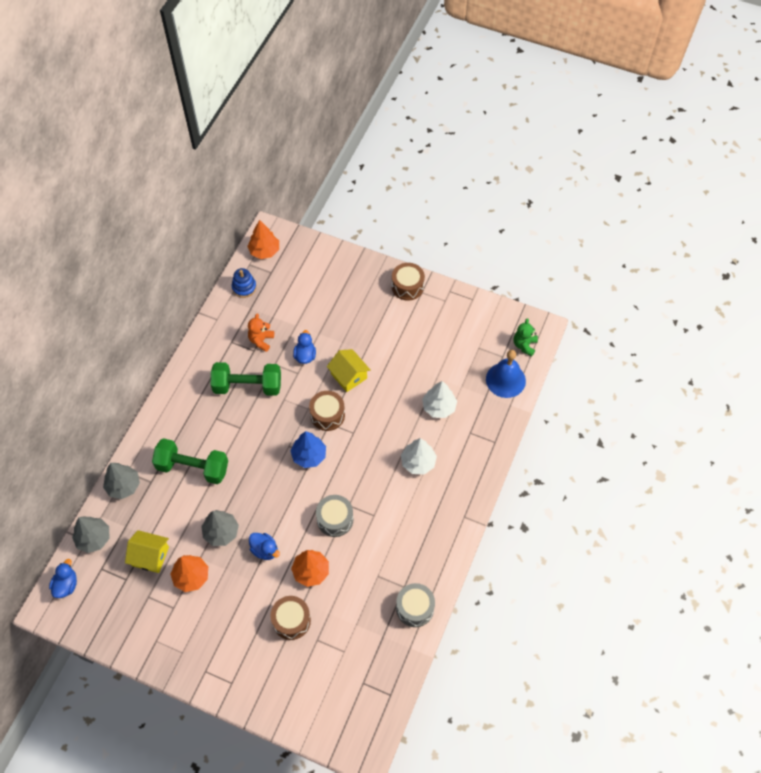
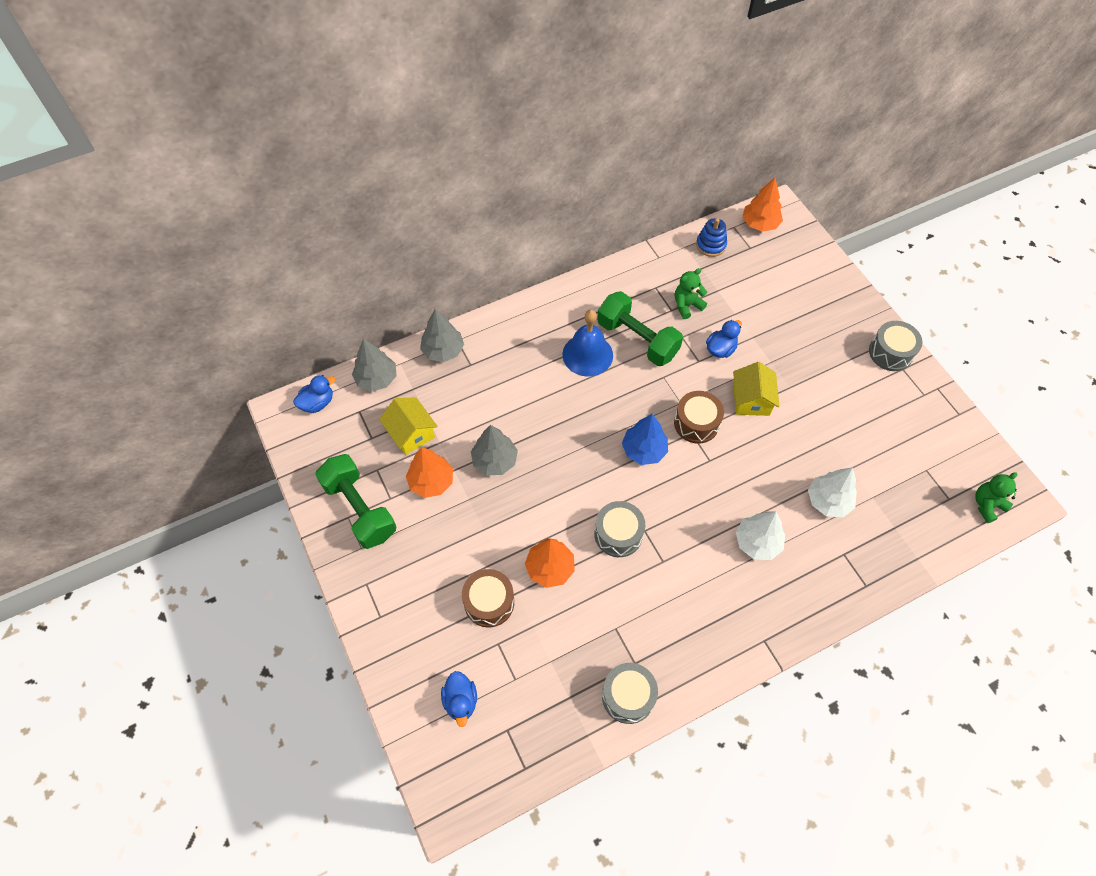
camera: 40 degrees right, 0 degrees up
green dumbbell [152,438,228,484] -> green dumbbell moved to [315,454,396,549]
orange teddy bear [248,313,274,352] -> green teddy bear [675,268,707,319]
blue duck [249,533,280,560] -> blue duck moved to [441,671,477,727]
brown drum [392,263,425,301] -> grey drum [869,321,923,371]
blue bell [486,350,526,398] -> blue bell moved to [562,310,613,377]

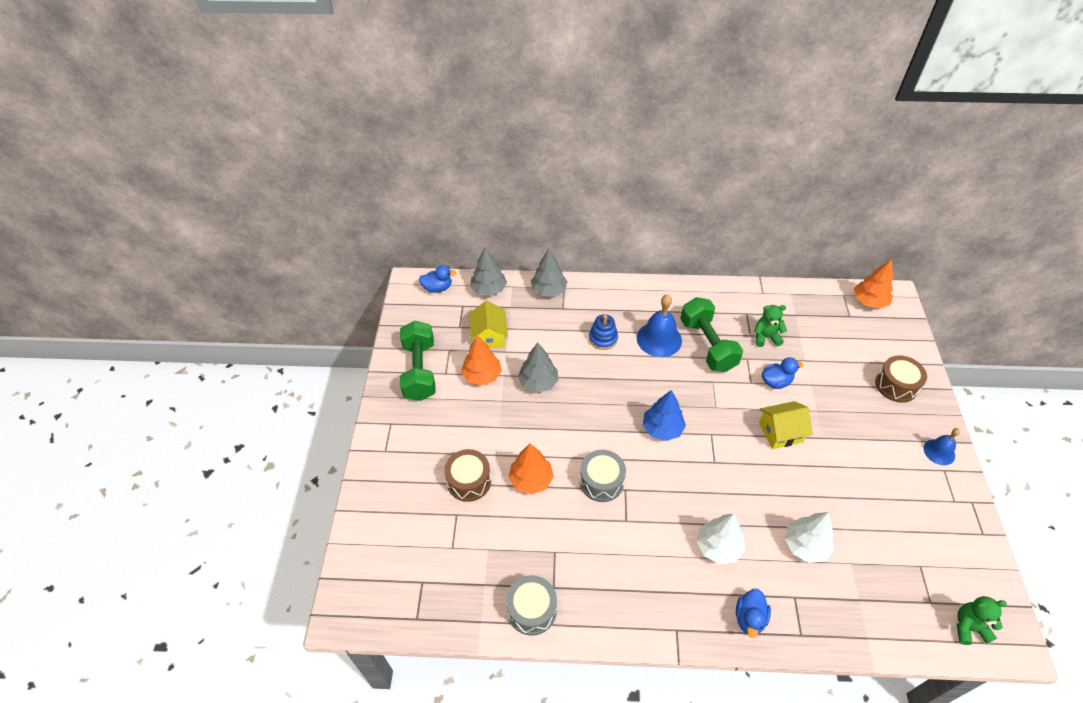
camera: 30 degrees right, 10 degrees down
blue duck [441,671,477,727] -> blue duck moved to [736,589,771,638]
brown drum [674,391,724,444] -> brown drum moved to [875,355,927,403]
blue stacking toy [696,218,727,257] -> blue stacking toy moved to [589,314,618,350]
yellow house [733,362,780,416] -> yellow house turned 45 degrees clockwise [759,401,813,449]
grey drum [869,321,923,371] -> blue bell [924,428,960,465]

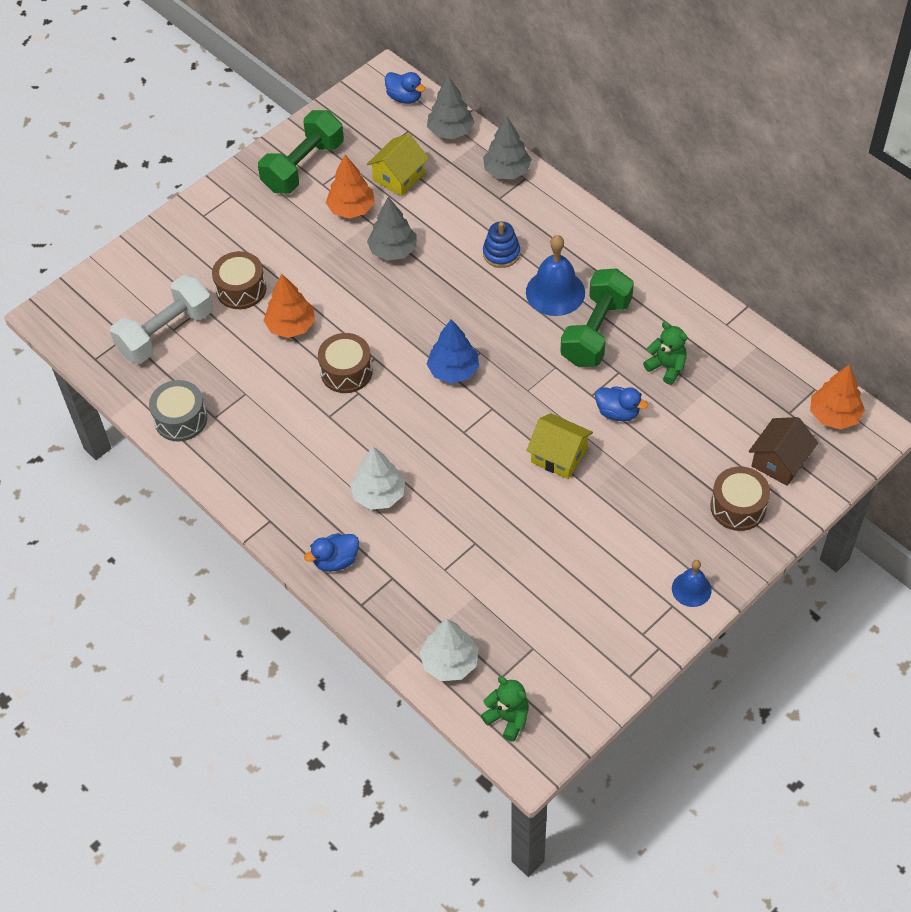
camera: 45 degrees right, 5 degrees up
grey drum [580,450,626,502] -> brown drum [318,333,373,393]
white tree [785,512,834,563] -> white tree moved to [420,619,479,681]
none -> white dumbbell [110,275,213,364]
none -> brown house [749,417,818,486]

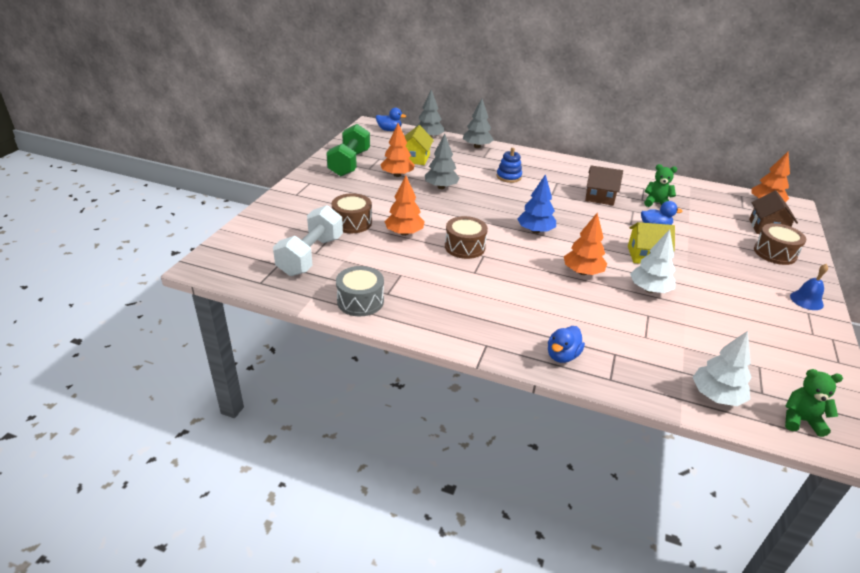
camera: 30 degrees left, 20 degrees down
white tree [350,446,405,510] -> white tree moved to [630,230,676,293]
blue bell [526,235,585,316] -> none
green dumbbell [560,268,634,367] -> brown house [585,165,623,205]
none -> orange tree [564,213,607,275]

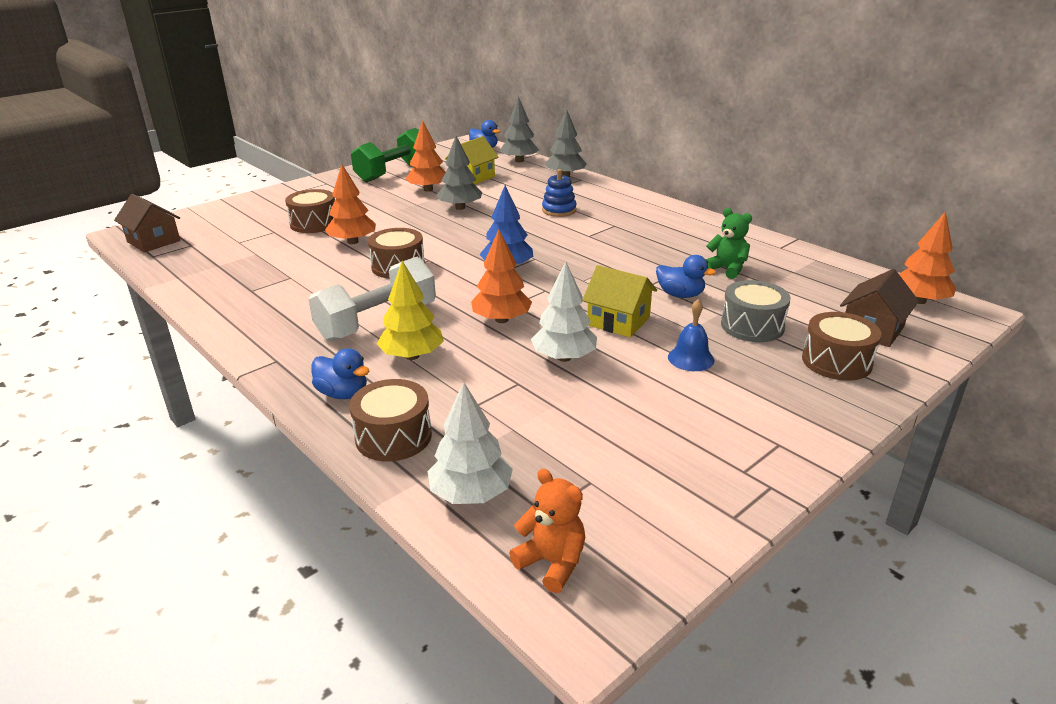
camera: 30 degrees right, 5 degrees down
white dumbbell [273,205,343,276] -> white dumbbell moved to [308,257,436,341]
grey drum [336,266,384,316] -> grey drum moved to [721,280,791,342]
blue duck [548,326,585,363] -> blue duck turned 120 degrees counterclockwise [311,348,370,399]
brown house [585,165,623,205] -> brown house moved to [114,194,180,252]
green teddy bear [785,369,843,437] -> orange teddy bear [509,469,585,593]
blue bell [790,264,828,310] -> blue bell moved to [668,299,714,371]
none -> brown drum [349,379,432,462]
none -> yellow tree [377,260,444,360]

